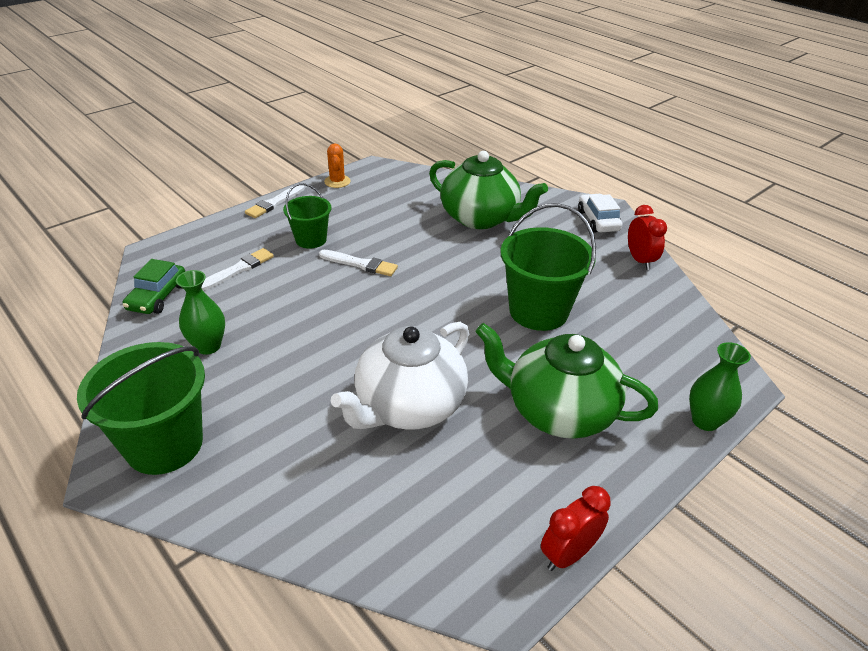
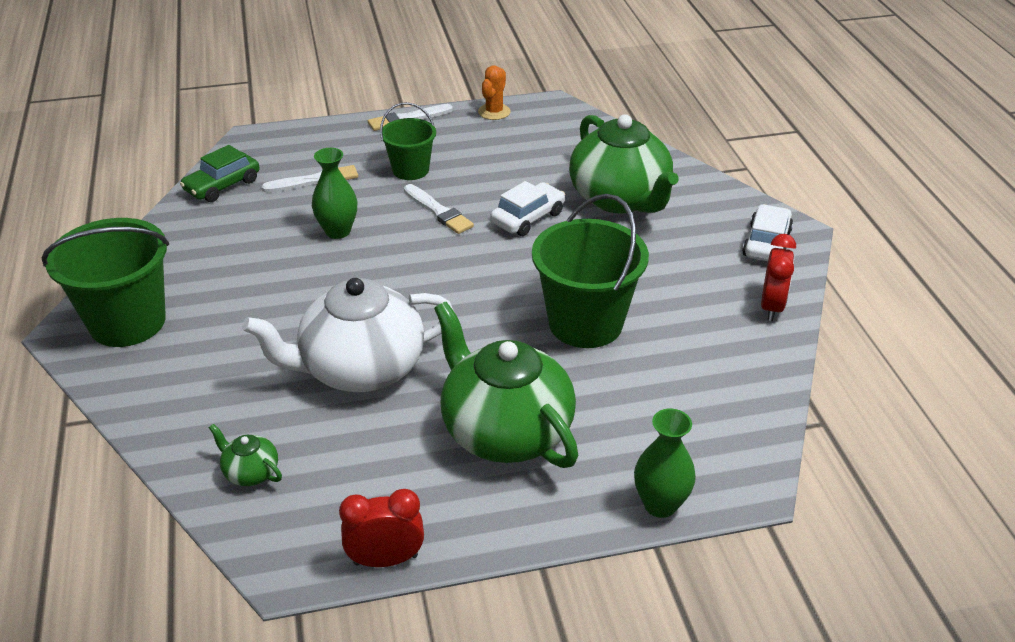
camera: 30 degrees right, 0 degrees up
green vase [176,270,225,355] -> green vase moved to [312,148,357,239]
none -> green teapot [209,424,282,486]
none -> white car [491,181,565,236]

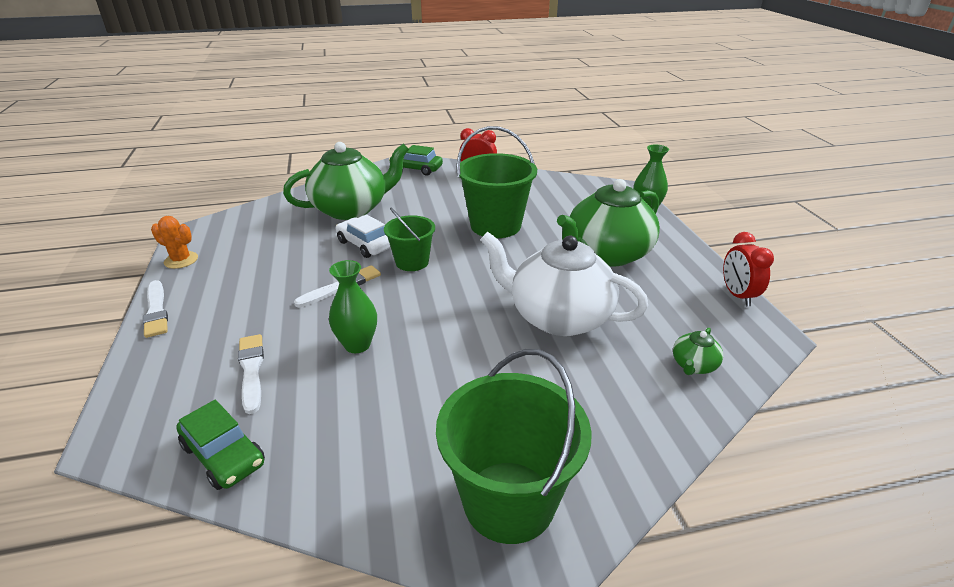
camera: 90 degrees left, 5 degrees down
white teapot [242,278,454,392] -> white teapot turned 135 degrees clockwise [480,232,648,336]
green bucket [380,102,436,180] -> green bucket moved to [384,208,435,271]
white car [742,204,793,261] -> green car [389,145,443,176]

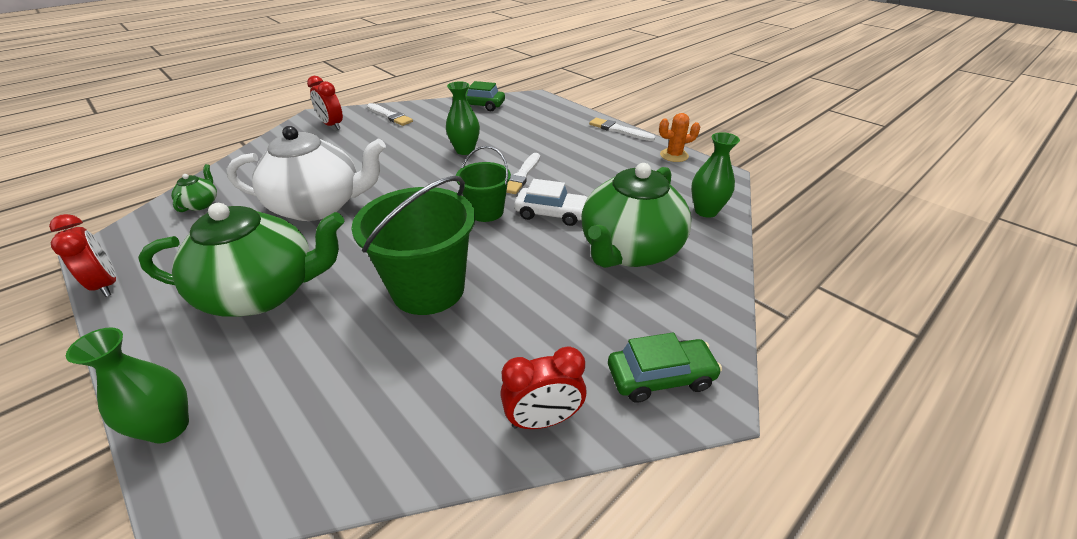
camera: 150 degrees right, 5 degrees up
white brush [238,334,264,414] -> white brush moved to [367,103,413,126]
green bucket [436,349,592,544] -> red clock [307,76,343,130]
green teapot [557,179,660,267] -> green teapot turned 60 degrees clockwise [138,203,345,317]
none -> green vase [691,132,740,218]

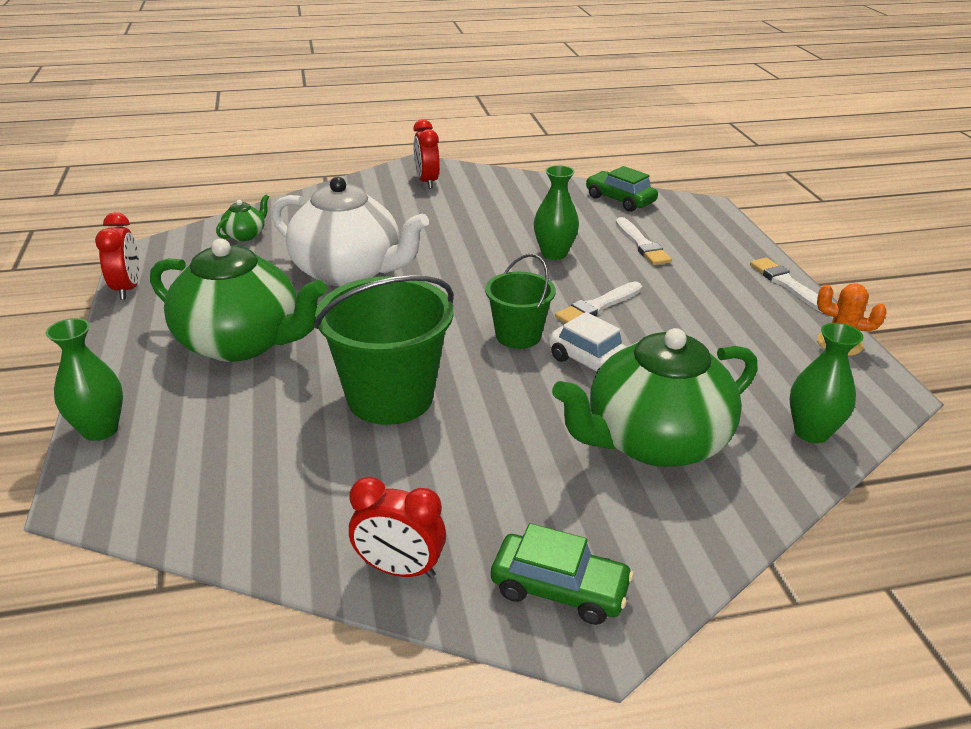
camera: 30 degrees right, 5 degrees down
white brush [367,103,413,126] -> white brush moved to [616,217,672,265]

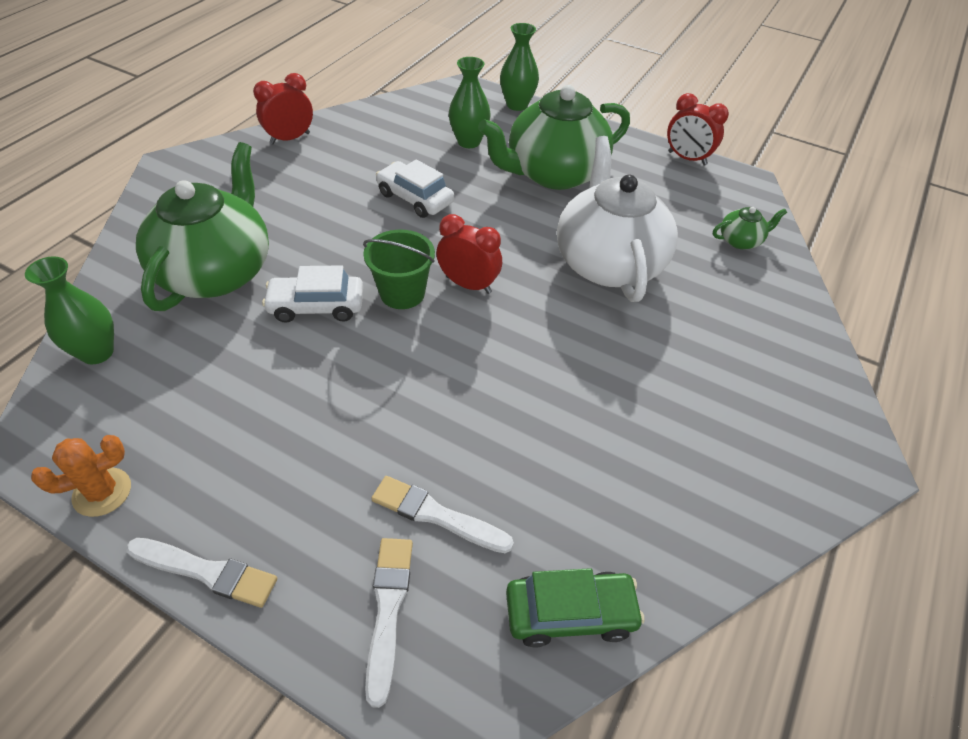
camera: 130 degrees right, 15 degrees up
green teapot [216,194,269,241] -> green teapot turned 90 degrees counterclockwise [713,207,787,249]
white teapot [272,177,429,286] -> white teapot turned 105 degrees clockwise [557,136,678,302]
green bucket [314,275,454,425] -> white car [376,159,454,218]
red clock [413,119,440,189] -> red clock moved to [436,214,502,294]
green car [491,523,634,625] -> none
green vase [534,165,579,260] -> green vase moved to [449,57,491,148]
white brush [555,281,642,324] -> white brush moved to [365,538,413,708]

